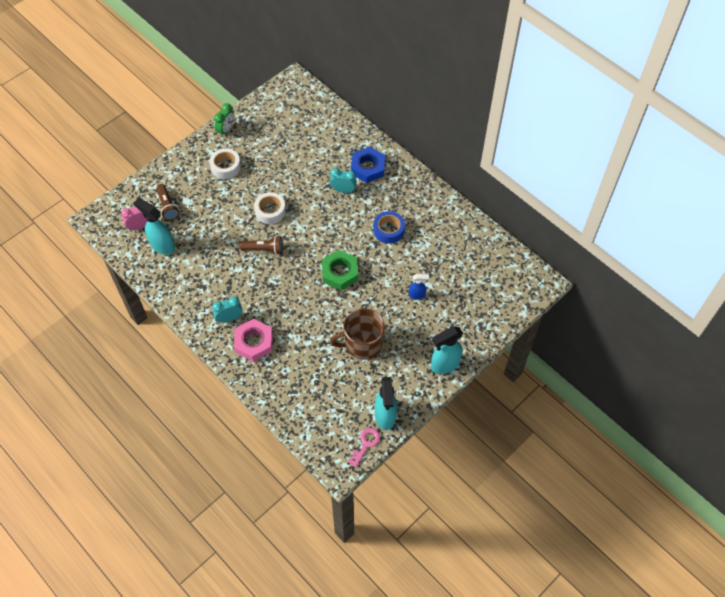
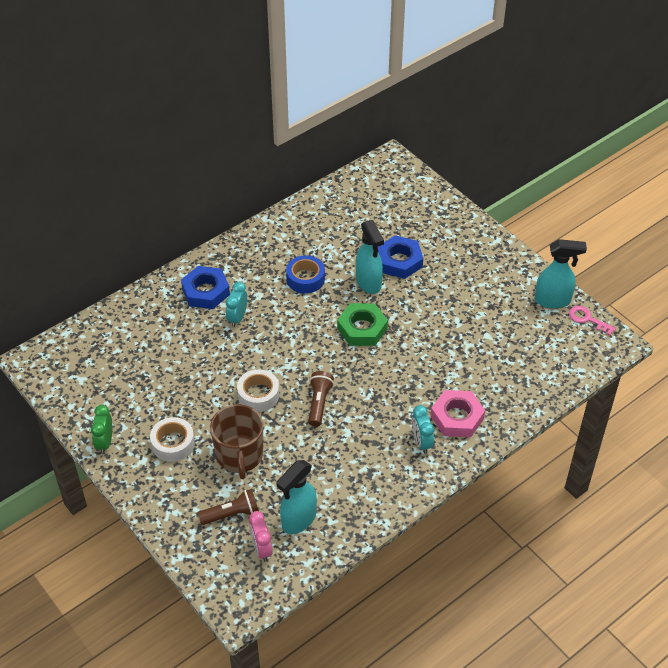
camera: 85 degrees left, 10 degrees down
green clock [214,103,234,137] -> green clock turned 120 degrees counterclockwise [91,405,112,454]
brown mug [330,308,385,360] -> brown mug moved to [210,404,263,479]
blue spray bottle [409,274,429,300] -> blue nut [378,235,423,279]
turquoise spray bottle [431,327,463,374] -> turquoise spray bottle moved to [356,220,384,294]

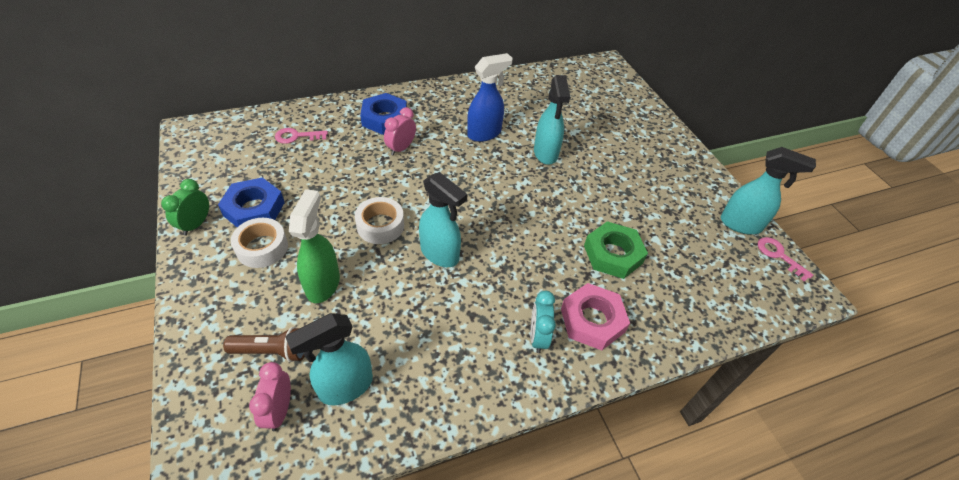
camera: 15 degrees right, 0 degrees up
brown mug [210,404,263,479] -> green spray bottle [289,189,340,303]
turquoise clock [226,282,248,327] -> pink clock [384,107,416,156]
blue tape [286,255,325,293] -> blue spray bottle [467,53,513,142]
brown flashlight [308,371,334,427] -> turquoise spray bottle [419,172,468,267]
green nut [337,303,388,346] -> green nut moved to [584,221,648,279]
blue nut [378,235,423,279] -> blue nut moved to [218,177,285,227]
none -> pink key [275,128,328,144]

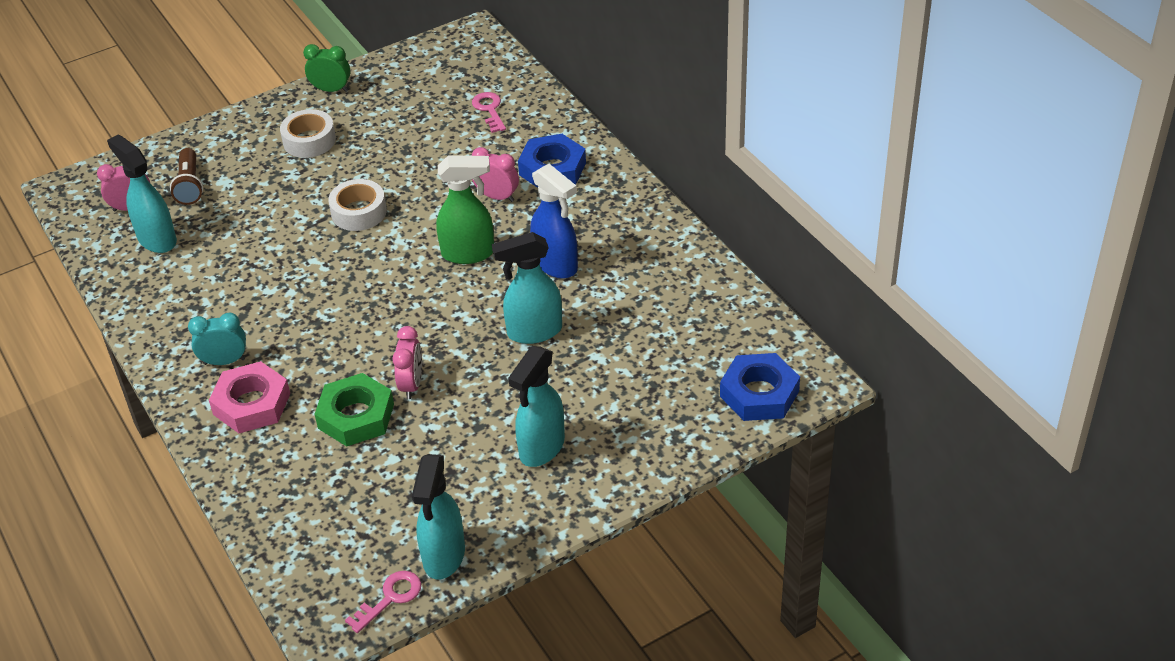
camera: 85 degrees right, 5 degrees down
blue nut [218,177,285,227] -> blue nut moved to [720,353,800,421]
green spray bottle [289,189,340,303] -> green spray bottle moved to [436,155,494,264]
turquoise spray bottle [419,172,468,267] -> turquoise spray bottle moved to [508,346,565,467]
none -> pink clock [392,326,422,399]

